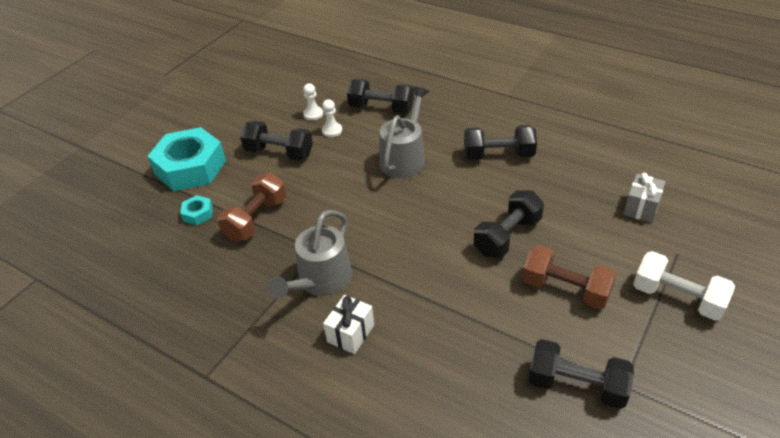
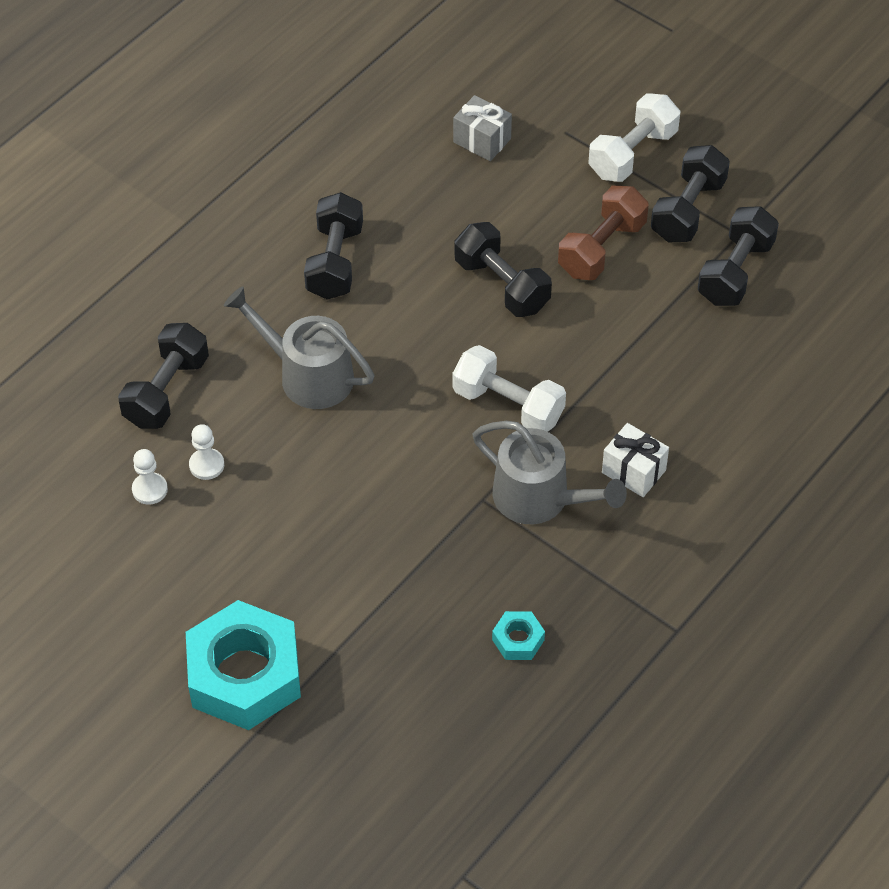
camera: 85 degrees left, 10 degrees up
turquoise nut [180,195,213,225] -> turquoise nut moved to [492,611,545,660]
brown dumbbell [217,173,286,242] -> none
black dumbbell [240,121,313,161] -> black dumbbell moved to [651,145,730,242]
none -> white dumbbell [453,345,566,432]

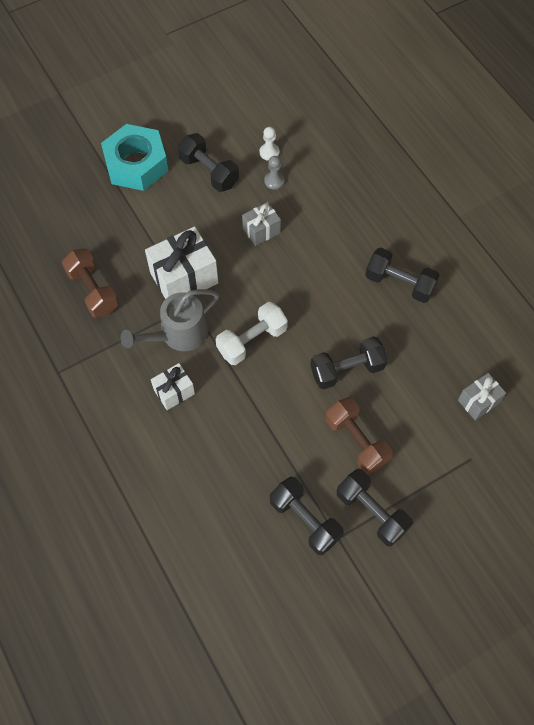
camera: 110 degrees right, 10 degrees up
black dumbbell [118,323,209,429] -> black dumbbell moved to [178,133,239,192]
white pawn [189,424,224,480] -> grey pawn [264,156,285,190]
grey watering can [224,286,374,409] -> none
turquoise nut [492,611,545,660] -> brown dumbbell [62,249,119,318]
white dumbbell [588,93,680,182] -> none
none -> white gift [145,227,218,299]
none -> grey gift [242,202,281,246]

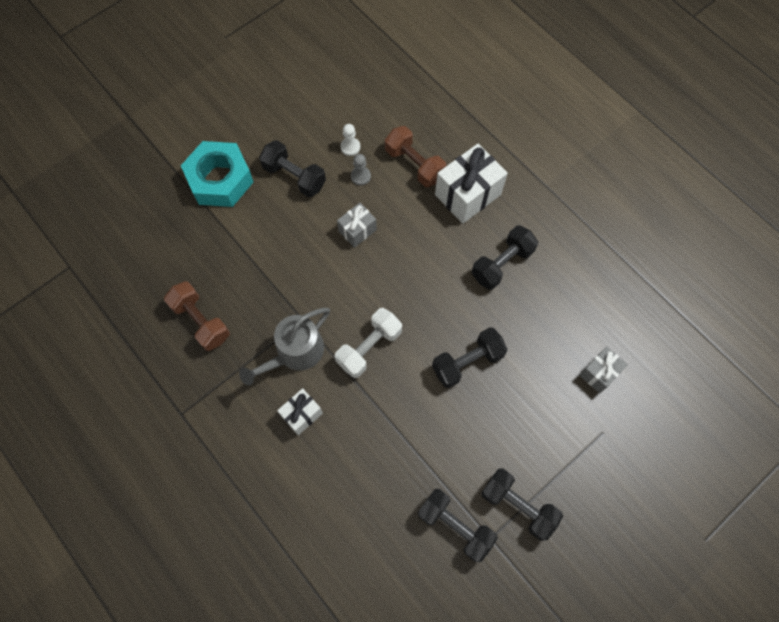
camera: 10 degrees left, 5 degrees up
white gift [145,227,218,299] -> white gift moved to [435,144,508,224]
brown dumbbell [325,397,392,475] -> brown dumbbell moved to [385,126,446,187]
black dumbbell [365,248,440,303] -> black dumbbell turned 60 degrees counterclockwise [471,225,538,290]

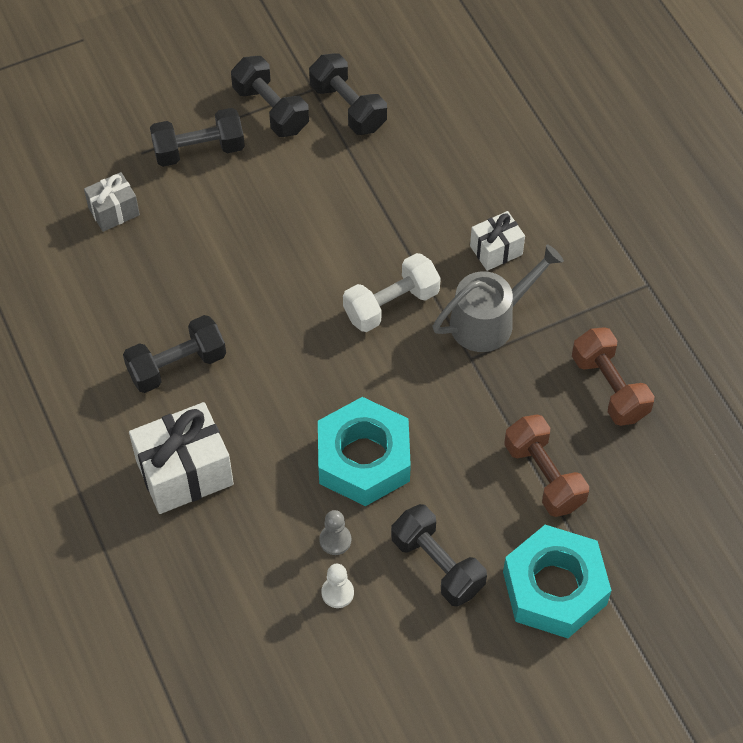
camera: 165 degrees left, 10 degrees down
grey gift [337,203,377,248] -> turquoise nut [318,397,411,506]
brown dumbbell [385,126,446,187] -> brown dumbbell moved to [504,415,589,517]
black dumbbell [432,327,508,388] -> black dumbbell moved to [150,108,245,167]

